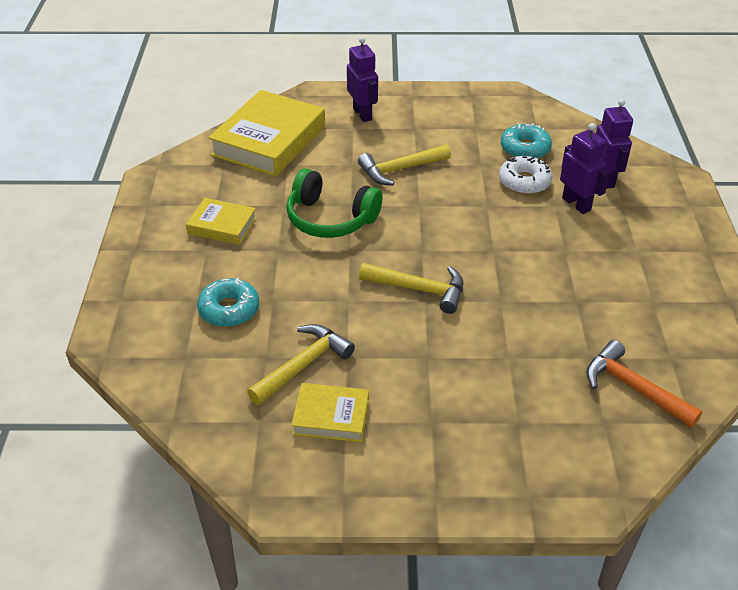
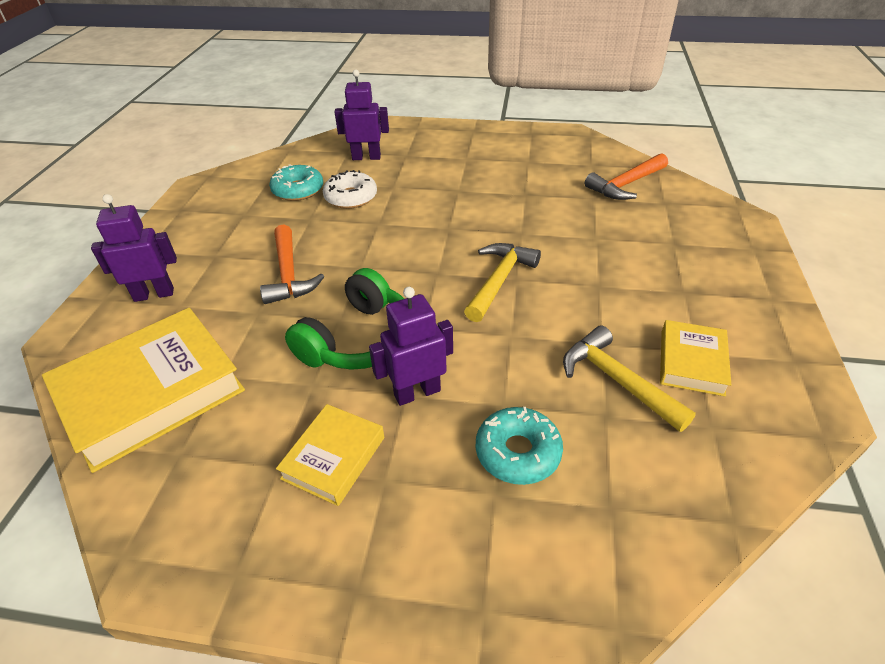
camera: 80 degrees left, 0 degrees up
yellow book [208,90,325,177] -> yellow book turned 75 degrees counterclockwise [42,308,245,473]
yellow hammer [358,144,451,185] -> orange hammer [260,225,324,304]
purple robot [560,123,610,214] -> purple robot moved to [369,287,453,406]

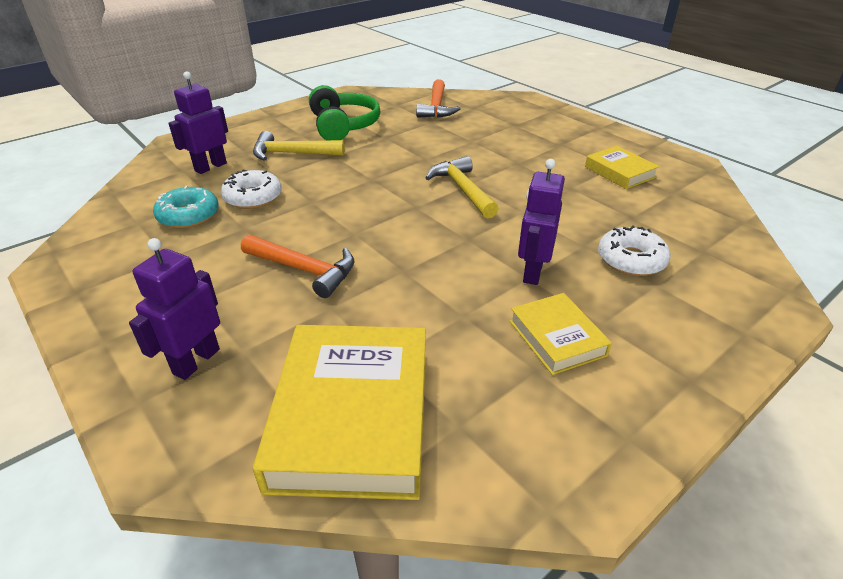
camera: 50 degrees left, 5 degrees down
green headphones [285,268,404,370] -> green headphones moved to [309,85,380,140]
turquoise donut [476,407,563,485] -> white donut [598,226,671,276]
yellow hammer [563,326,696,432] -> yellow hammer moved to [253,131,345,161]

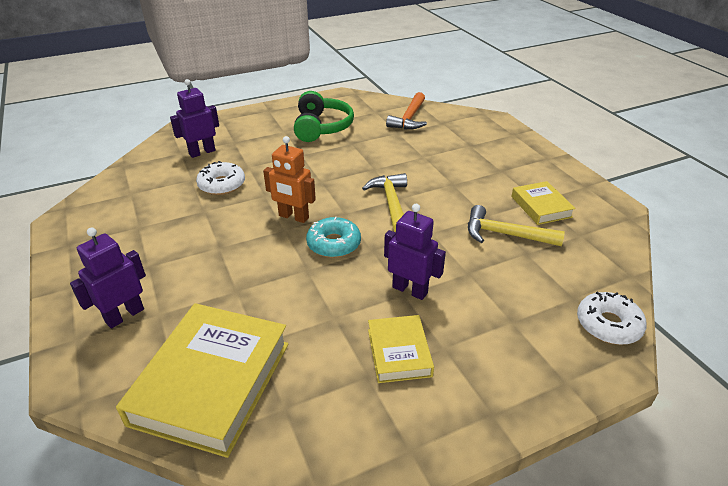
camera: 15 degrees right, 0 degrees up
turquoise donut [153,186,219,228] -> turquoise donut moved to [306,217,361,258]
orange hammer [241,234,355,298] -> none
yellow hammer [253,131,345,161] -> yellow hammer moved to [468,205,565,246]
purple robot [518,159,565,285] -> purple robot turned 90 degrees clockwise [384,204,446,300]
white donut [598,226,671,276] -> white donut moved to [577,292,647,345]
none -> orange robot [263,136,316,223]

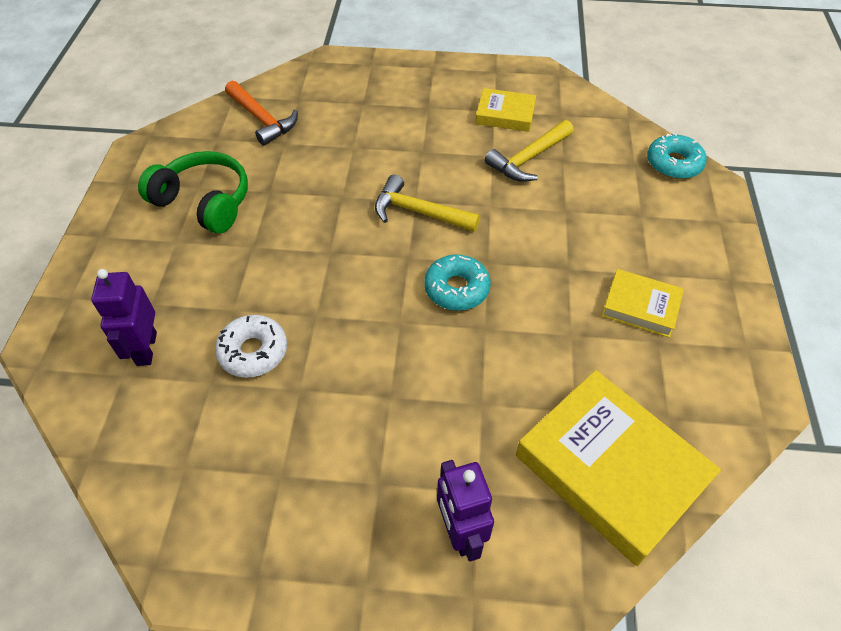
camera: 60 degrees left, 15 degrees up
orange robot [263,136,316,223] -> none
purple robot [384,204,446,300] -> none
white donut [577,292,647,345] -> turquoise donut [647,133,707,179]

